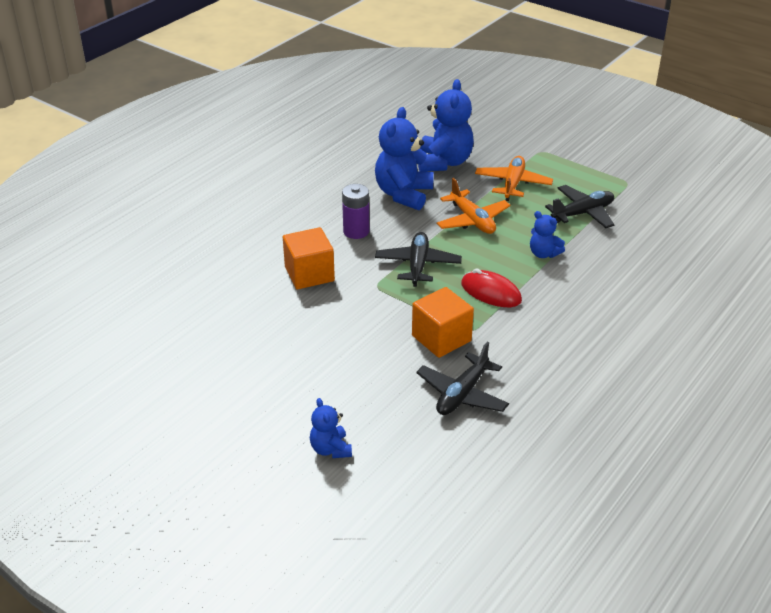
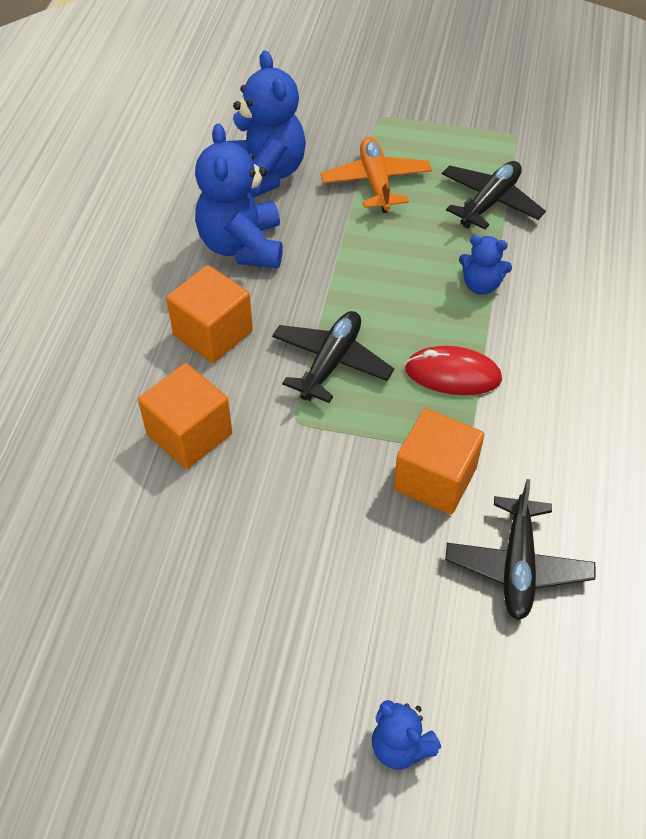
camera: 25 degrees left, 15 degrees up
purple battery [342,184,369,239] -> orange cube [166,265,253,363]
black plane [375,232,462,287] -> black plane turned 45 degrees clockwise [272,311,394,403]
orange plane [436,178,510,234] -> none

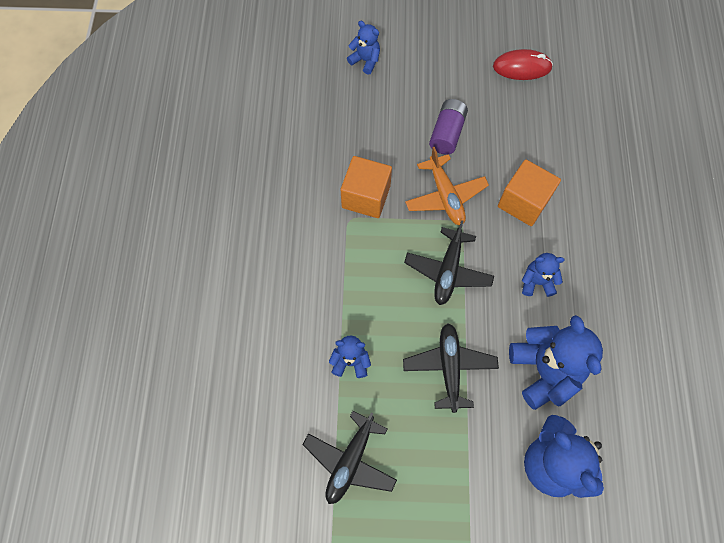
camera: 170 degrees right, 15 degrees up
orange cube [166,265,253,363] -> blue teddy bear [522,253,564,297]
orange plane [321,137,432,213] -> orange plane moved to [405,147,489,225]
red mouse [405,346,502,395] -> red mouse moved to [493,49,553,80]
black plane [445,479,595,620] -> black plane moved to [403,323,499,413]
none -> purple battery [429,99,468,154]

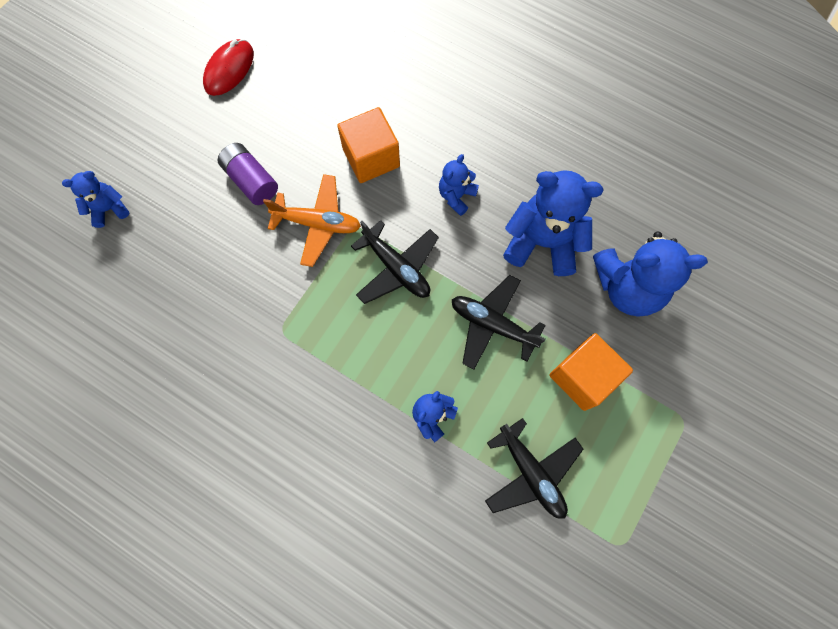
camera: 60 degrees left, 5 degrees up
orange cube [341,156,392,218] -> orange cube moved to [549,333,633,411]

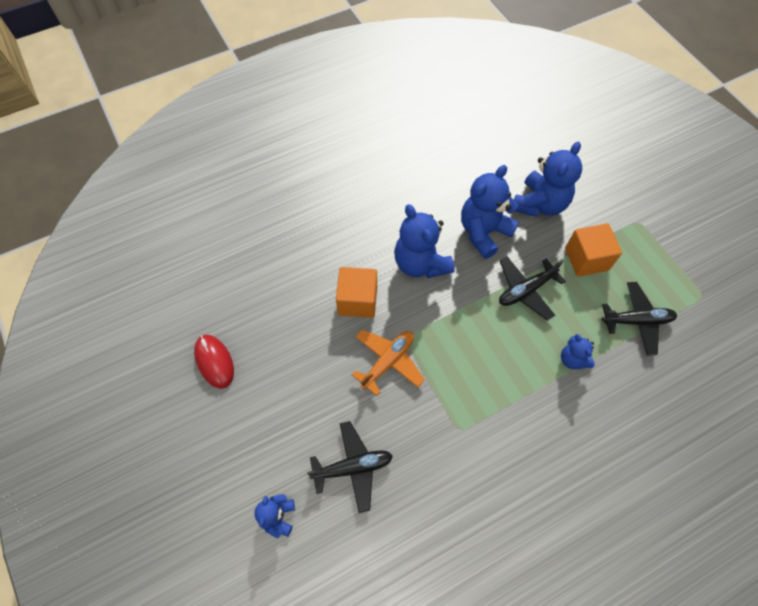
camera: 60 degrees left, 10 degrees down
purple battery [218,143,278,205] -> none
black plane [351,220,439,304] -> black plane moved to [307,421,393,513]
blue teddy bear [439,154,479,216] -> blue teddy bear [394,204,455,278], size x1.90

